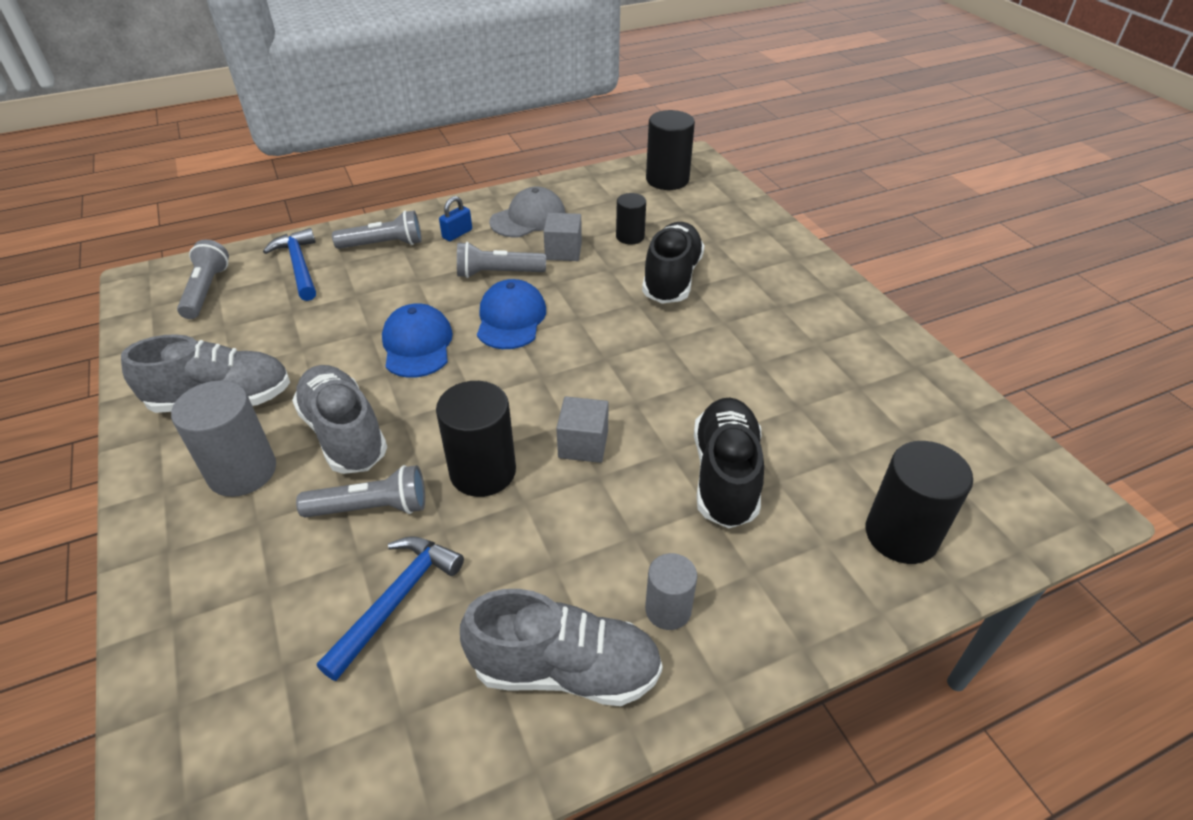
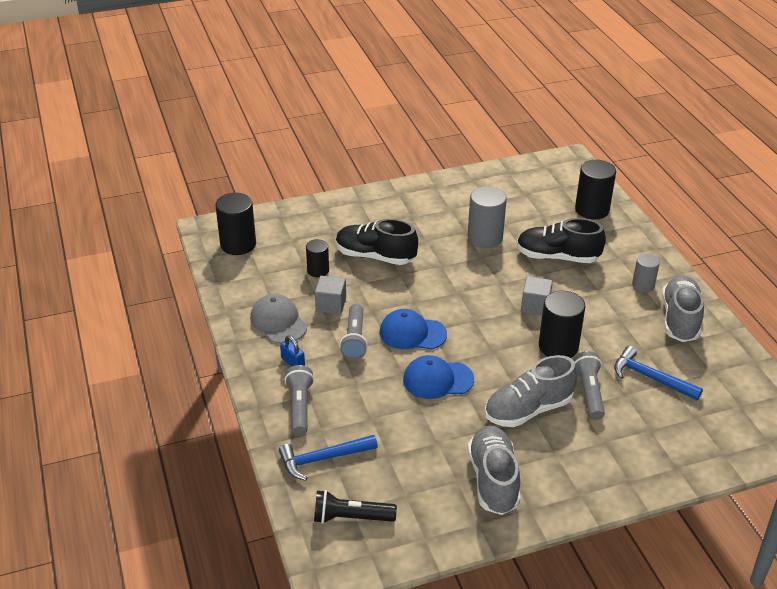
camera: 85 degrees left, 5 degrees down
grey cylinder [171,380,276,497] -> grey cylinder moved to [468,186,507,248]
grey flashlight [177,240,229,319] -> black flashlight [314,490,397,524]

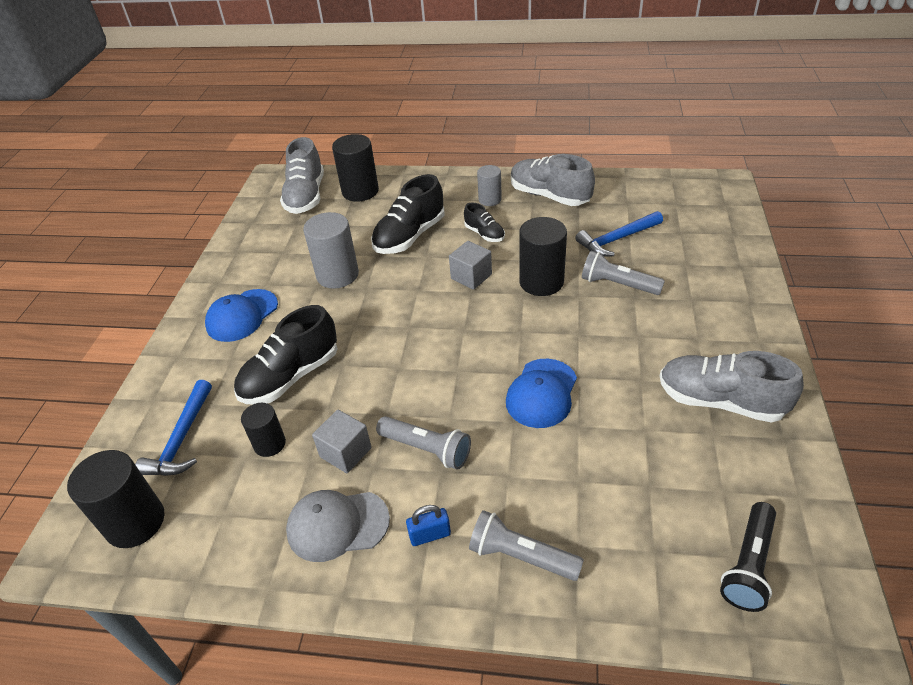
camera: 60 degrees left, 5 degrees up
blue hammer [279,435,378,481] -> blue hammer moved to [135,380,212,476]
blue cap [380,309,447,350] -> blue cap moved to [205,289,278,342]
grey shoe [485,355,577,427] -> grey shoe moved to [280,137,324,214]
none -> black shoe [464,203,505,242]

